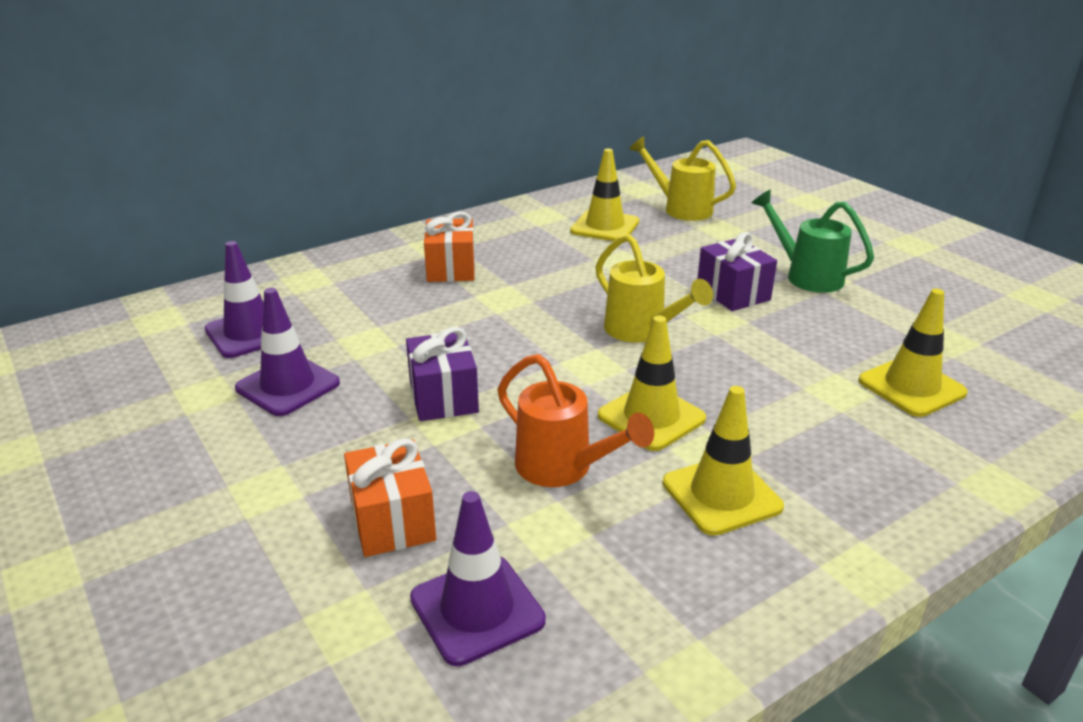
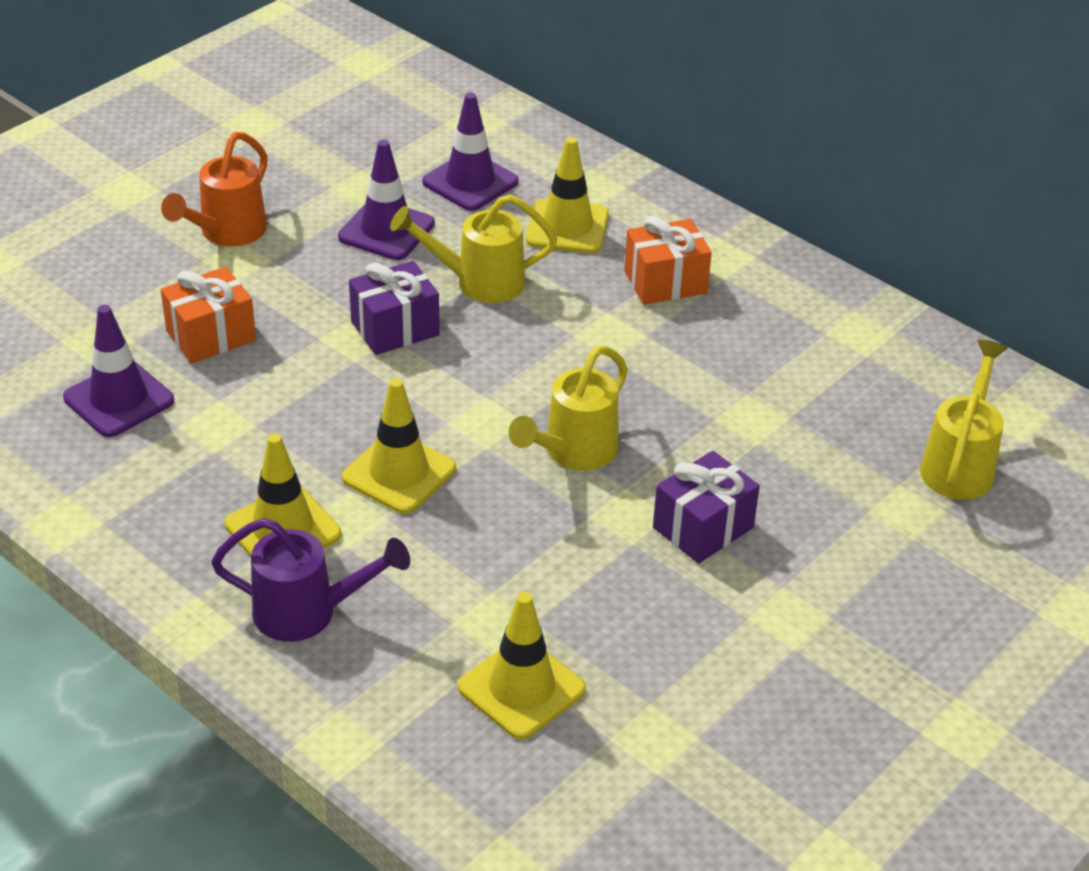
camera: 75 degrees right, 10 degrees up
orange watering can [497,354,654,487] -> orange watering can moved to [161,132,268,246]
yellow traffic cone [570,149,639,241] -> yellow traffic cone moved to [526,137,609,253]
green watering can [752,189,874,293] -> none
none -> purple watering can [211,518,410,642]
none -> yellow watering can [390,194,557,303]

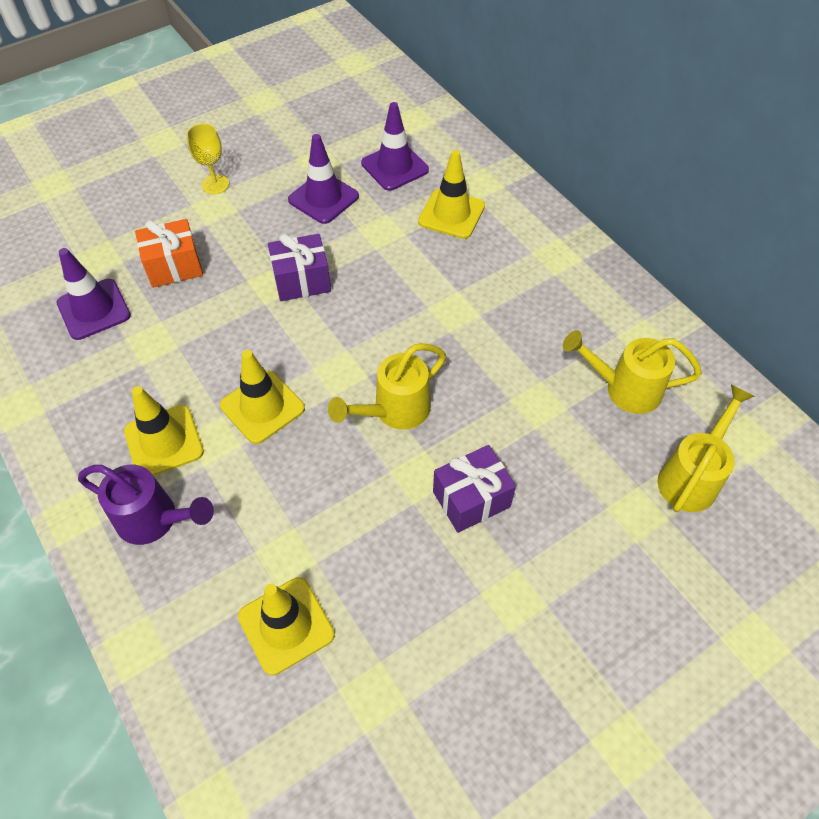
camera: 15 degrees right, 15 degrees up
orange watering can [161,132,268,246] -> yellow goblet [187,123,229,194]
yellow watering can [390,194,557,303] -> yellow watering can moved to [563,330,702,414]
orange gift [624,216,712,305] -> none

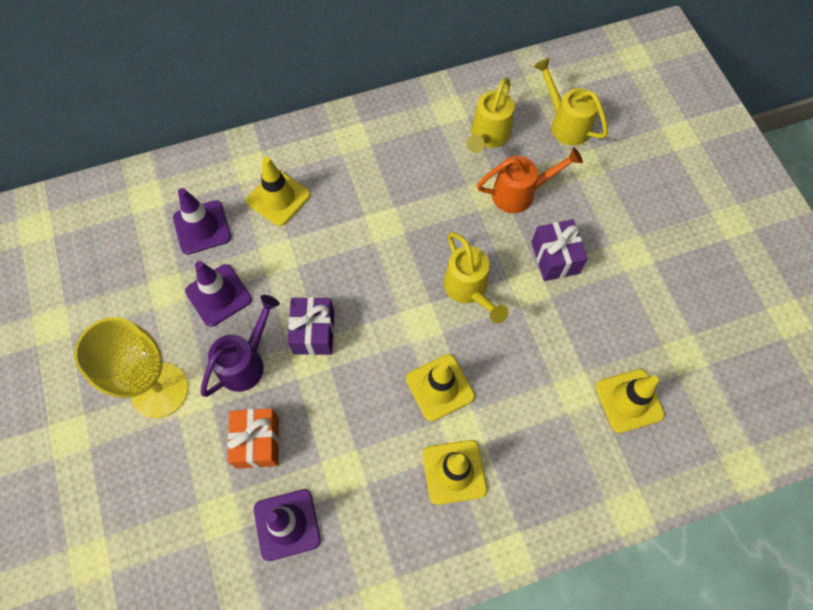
camera: 75 degrees left, 10 degrees up
purple watering can [78,465,214,545] -> purple watering can moved to [201,295,280,397]
yellow goblet [187,123,229,194] -> yellow goblet [74,317,188,418], size x2.02
none -> orange watering can [477,147,583,213]

